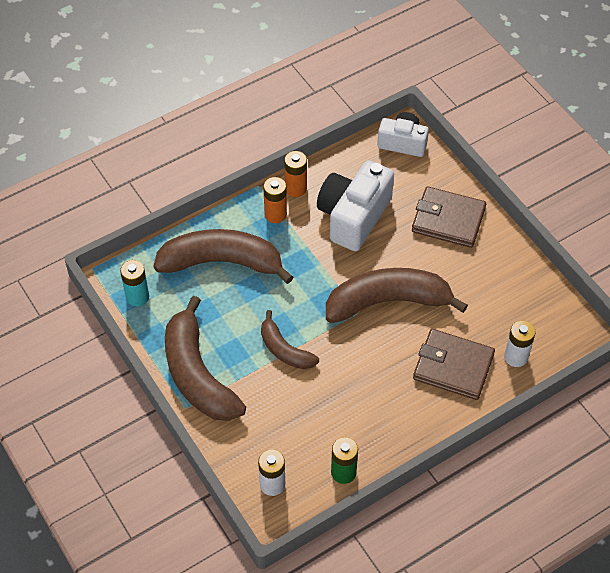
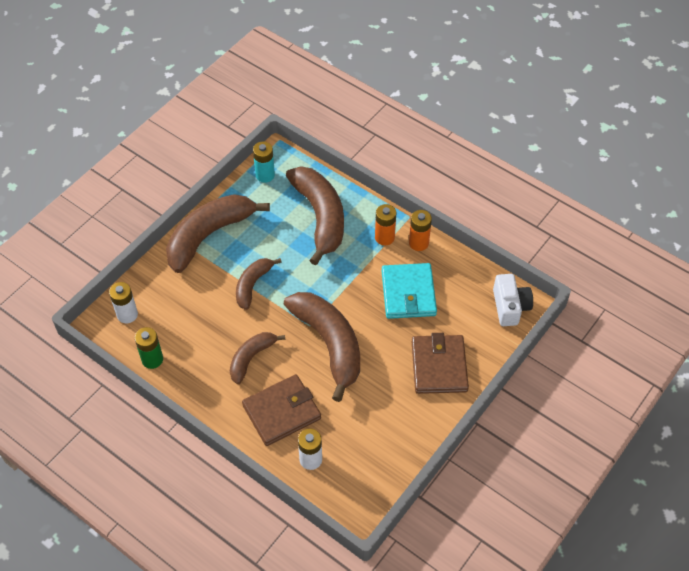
camera: 70 degrees right, 0 degrees up
white camera [317,160,394,251] -> turquoise wallet [382,263,437,319]
brown wallet [413,329,495,400] -> brown wallet turned 60 degrees clockwise [242,374,321,446]
none -> brown banana [230,332,285,384]

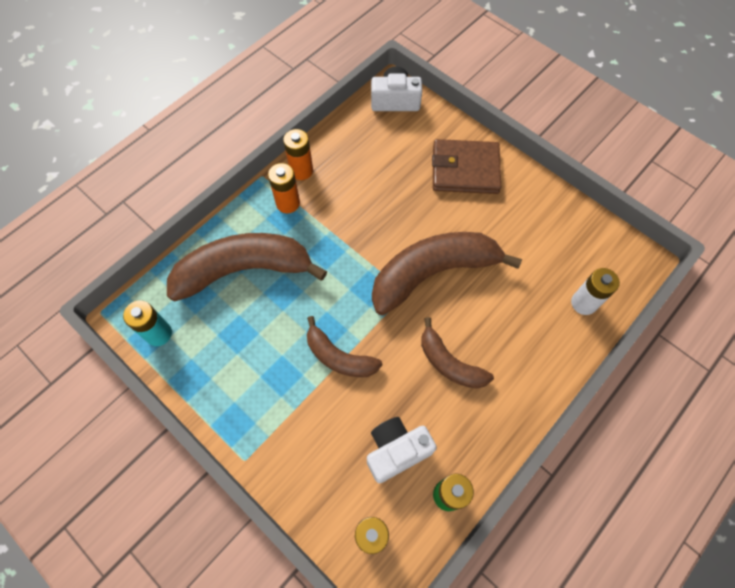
camera: 85 degrees left, 10 degrees up
brown banana [166,194,270,273] -> none
brown wallet [242,374,321,446] -> none
turquoise wallet [382,263,437,319] -> none
none -> white camera [367,417,437,483]

